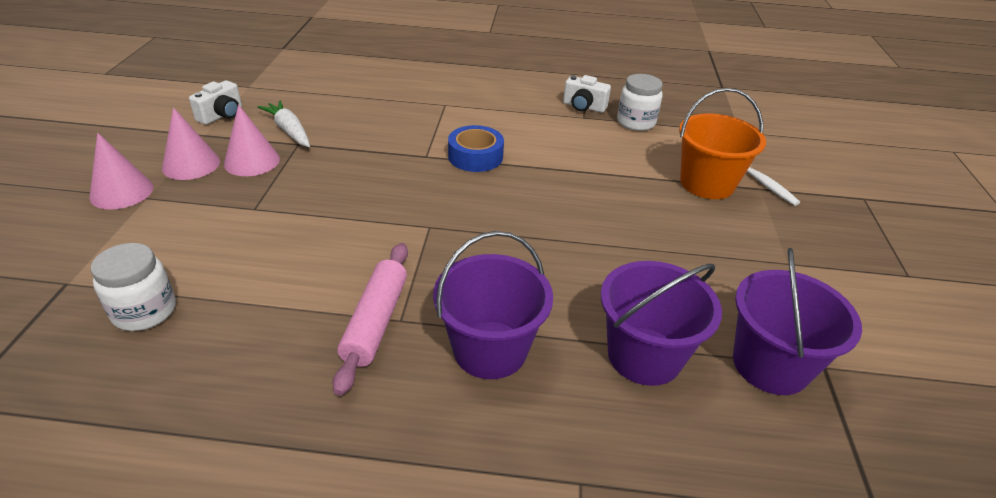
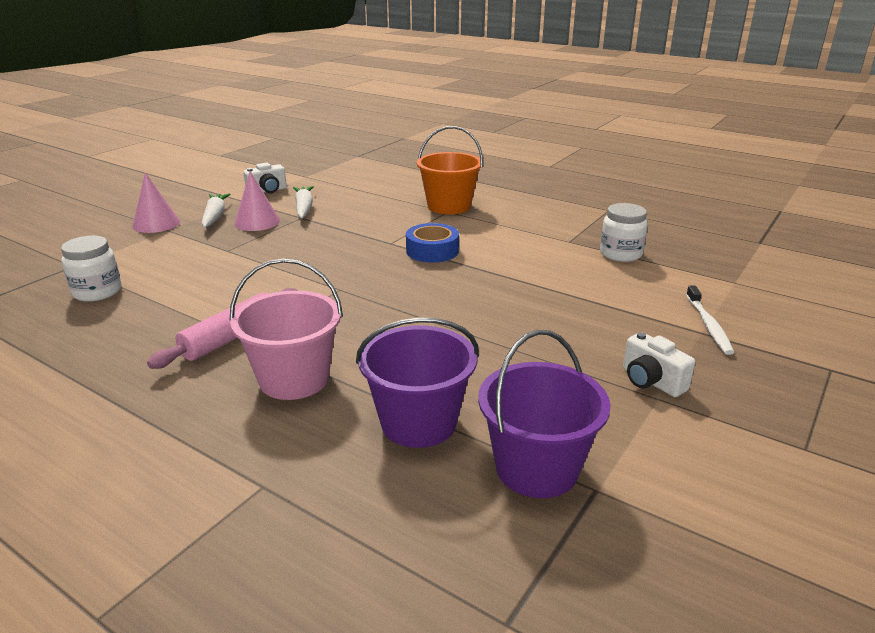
camera: 30 degrees right, 10 degrees down
pink cone [162,107,220,180] -> white carrot [202,193,231,228]
purple bucket [433,231,553,379] -> pink bucket [230,258,343,400]
white camera [563,75,611,113] -> white camera moved to [623,332,695,397]
orange bucket [679,88,766,199] -> orange bucket moved to [416,126,483,214]

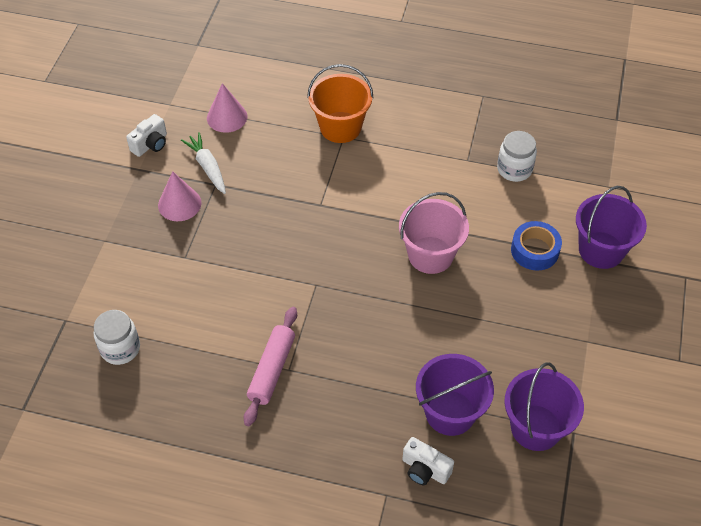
camera: 20 degrees left, 25 degrees up
pink cone [132,173,180,233] -> pink cone moved to [207,83,247,133]
white carrot [202,193,231,228] -> none
pink bucket [230,258,343,400] -> pink bucket moved to [399,192,469,274]
blue tape [406,223,459,263] -> blue tape moved to [511,221,562,271]
white camera [623,332,695,397] -> white camera moved to [403,437,454,485]
white toothbrush [686,286,734,355] -> purple bucket [576,186,647,269]

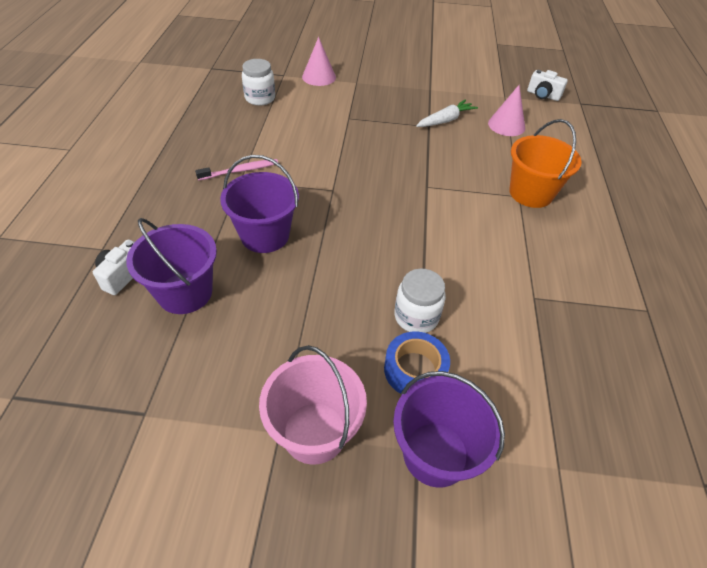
camera: 80 degrees right, 5 degrees down
white camera [126,114,167,157] -> white camera moved to [527,70,568,101]
pink cone [158,171,201,221] -> pink cone moved to [302,37,336,86]
pink rolling pin [244,307,297,426] -> pink toothbrush [195,159,278,181]
pink bucket [399,192,469,274] -> pink bucket moved to [259,345,367,465]
white jar [497,131,537,182] -> white jar moved to [394,269,446,333]
purple bucket [504,362,584,451] -> purple bucket moved to [220,155,299,253]

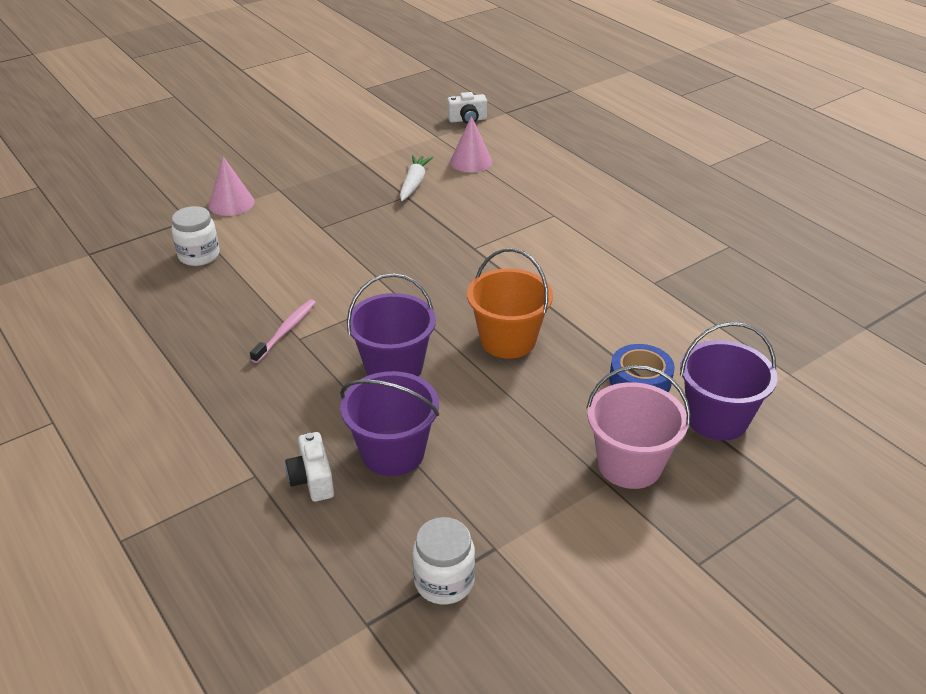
camera: 40 degrees left, 10 degrees down
white jar [394,269,446,333] -> white jar moved to [413,517,475,604]
orange bucket [509,119,581,208] -> orange bucket moved to [467,248,553,358]

